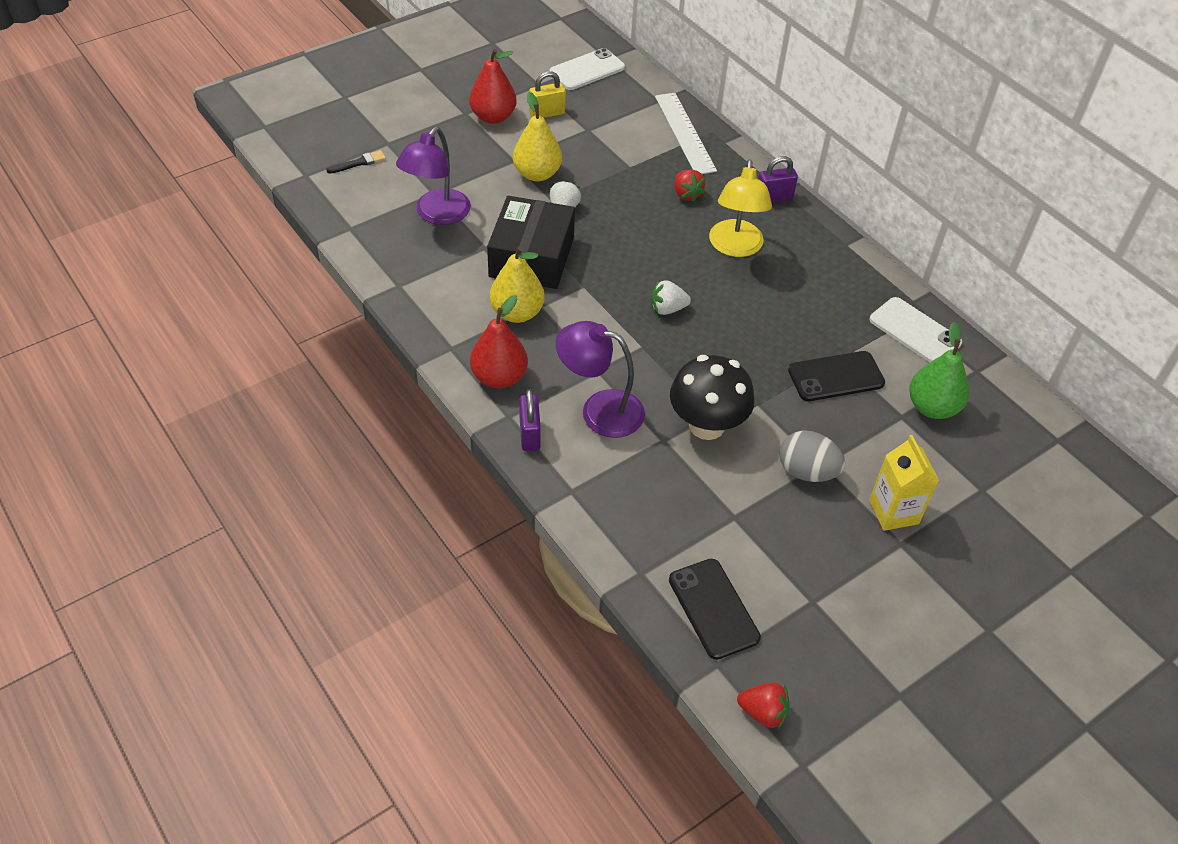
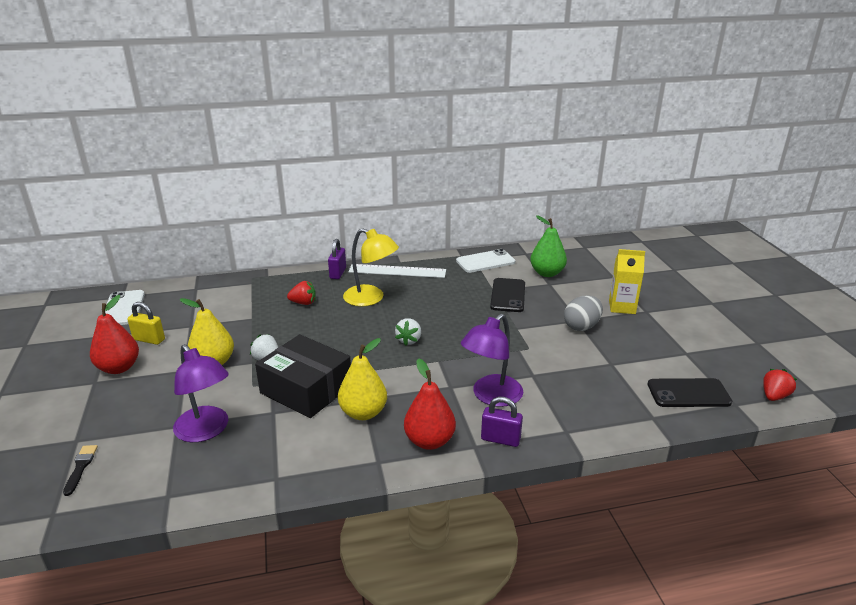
camera: 65 degrees left, 20 degrees down
yellow padlock [529,71,566,118] -> yellow padlock turned 75 degrees counterclockwise [127,302,165,345]
white ruler [655,93,717,174] -> white ruler moved to [348,264,446,278]
black mushroom [670,355,755,440] -> none

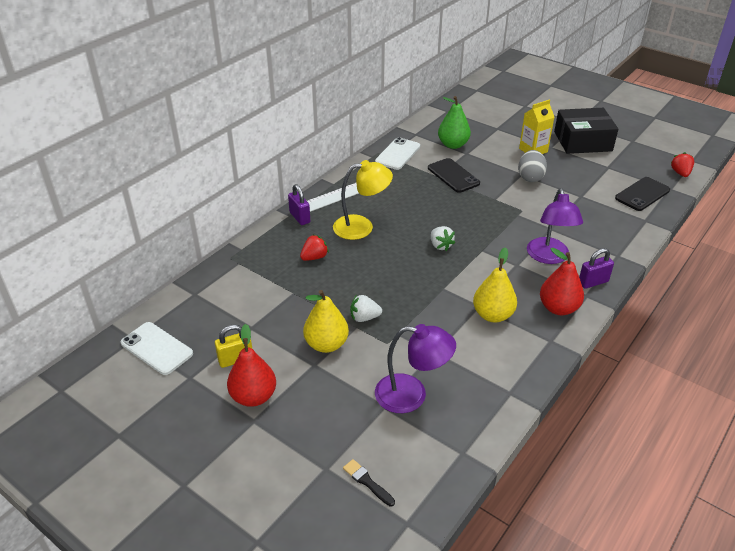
camera: 40 degrees left, 10 degrees up
black box [255,334,351,418] -> black box moved to [554,108,618,154]

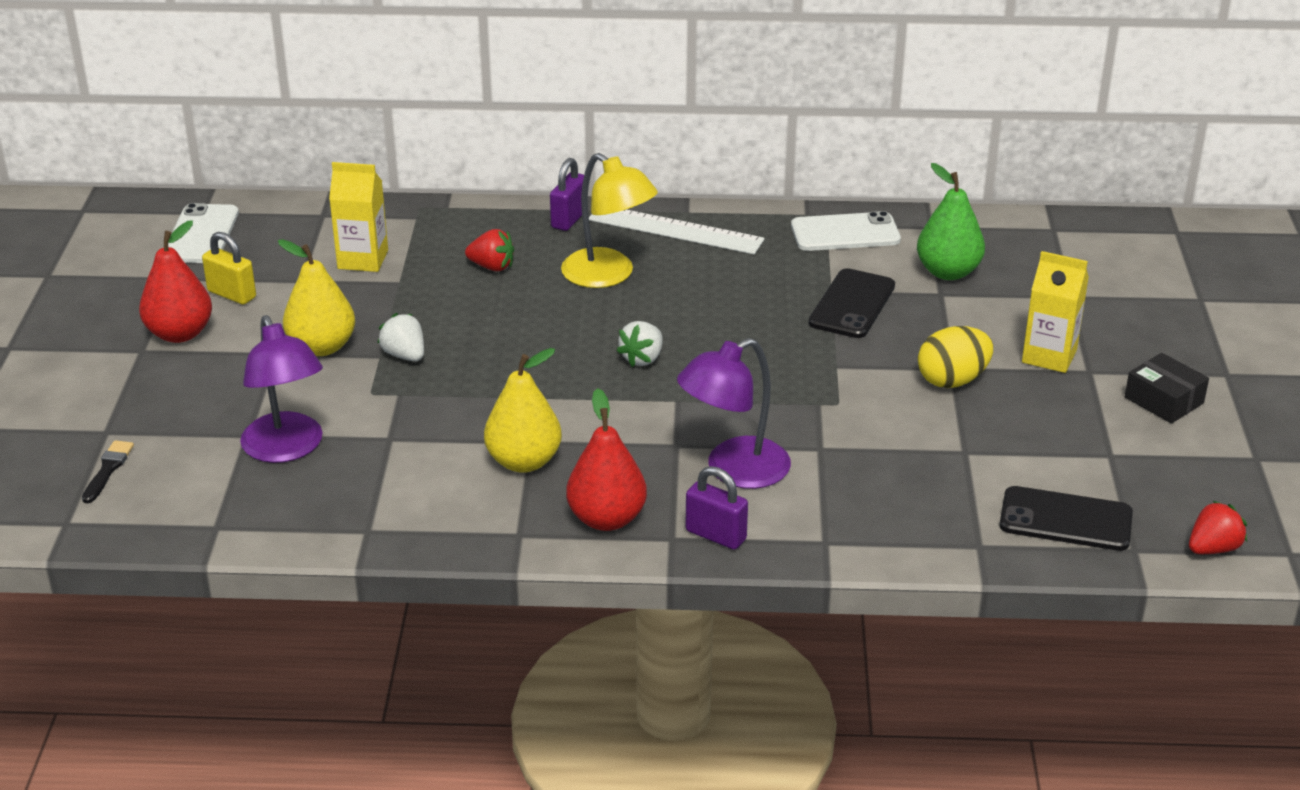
camera: 55 degrees right, 5 degrees down
grey egg [518,150,547,182] -> yellow egg [918,326,993,388]
black box [554,108,618,154] -> black box [1125,353,1209,424], size x0.54
none -> yellow carton [329,162,388,272]

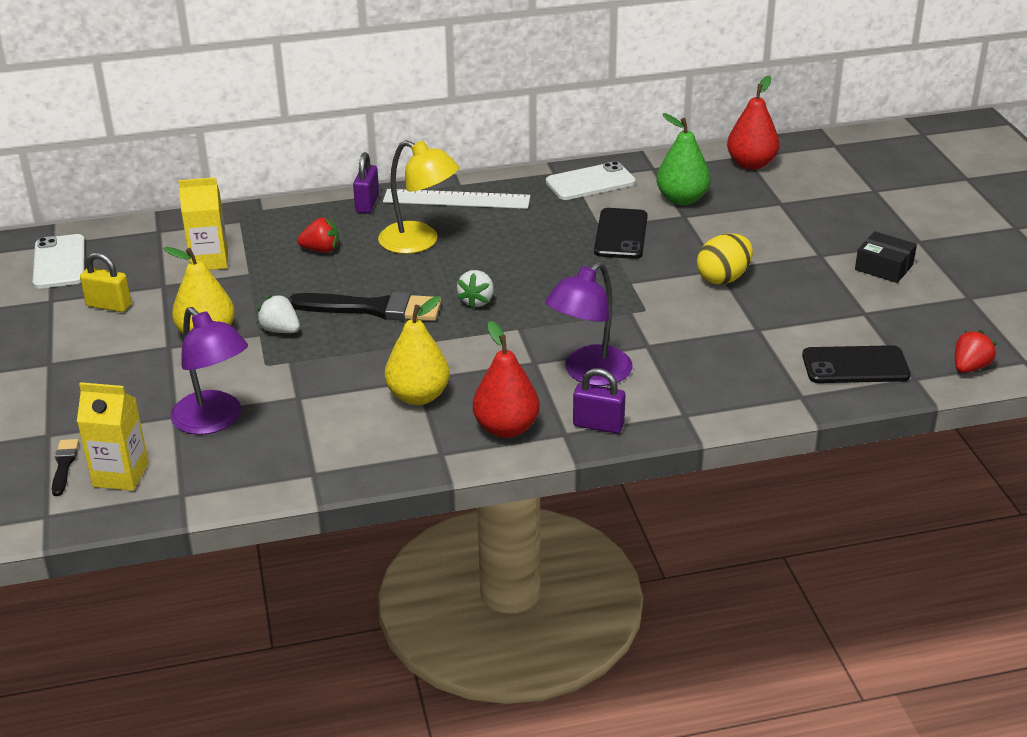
camera: 15 degrees left, 0 degrees up
red pear [139,220,212,343] -> red pear moved to [727,75,779,170]
yellow carton [1022,251,1089,373] -> yellow carton moved to [77,382,149,491]
none -> black brush [288,292,441,321]

